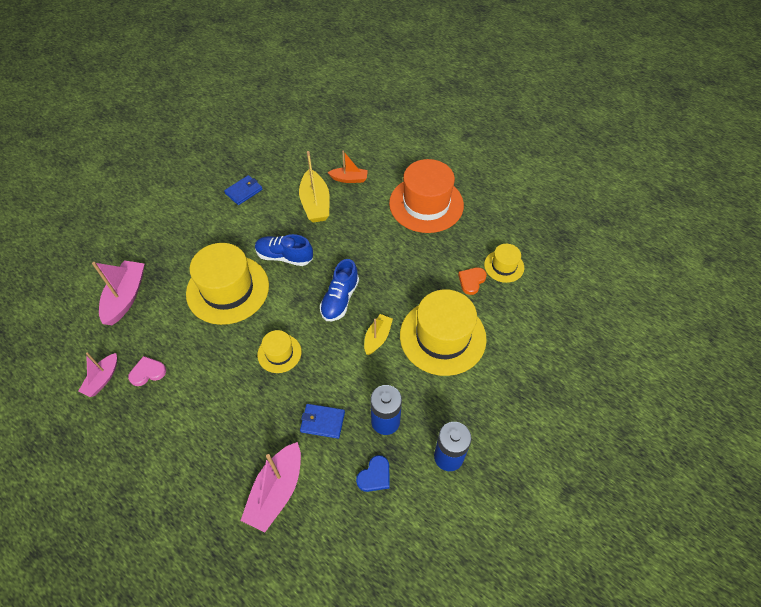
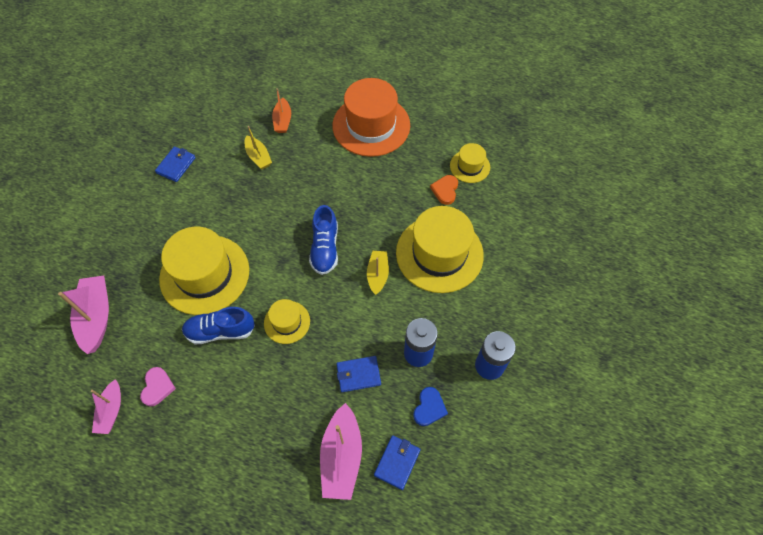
camera: 20 degrees left, 5 degrees up
pink heart [128,356,166,386] -> pink heart turned 135 degrees clockwise [140,367,176,407]
blue shoe [255,234,313,266] -> blue shoe moved to [182,307,255,344]
yellow boat [299,151,330,223] -> yellow boat [245,126,272,169], size x0.61
orange boat [328,151,368,183] -> orange boat turned 105 degrees clockwise [272,88,291,133]
none -> blue wallet [374,435,421,490]

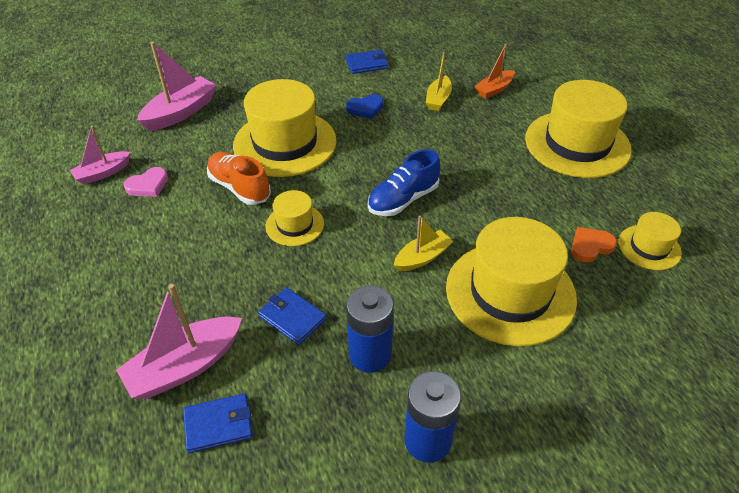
camera: 50 degrees right, 15 degrees down
blue shoe [182,307,255,344] -> orange shoe [207,152,271,205]
orange hat [332,78,410,157] -> yellow hat [525,80,632,178]
blue heart [413,387,448,426] -> blue heart moved to [346,94,384,119]

